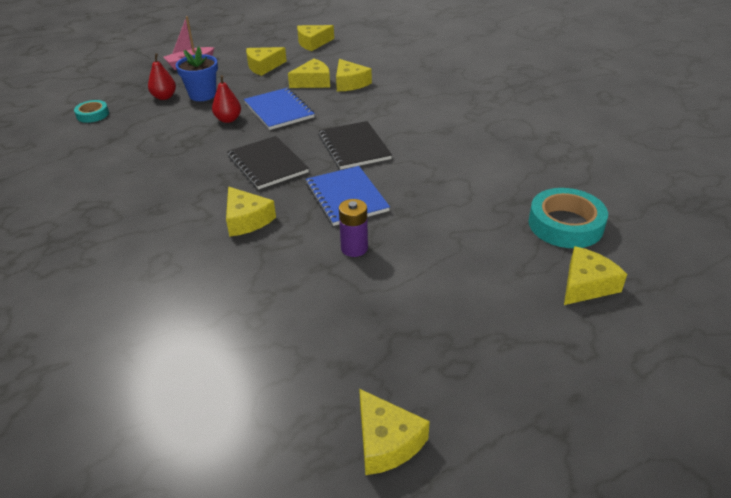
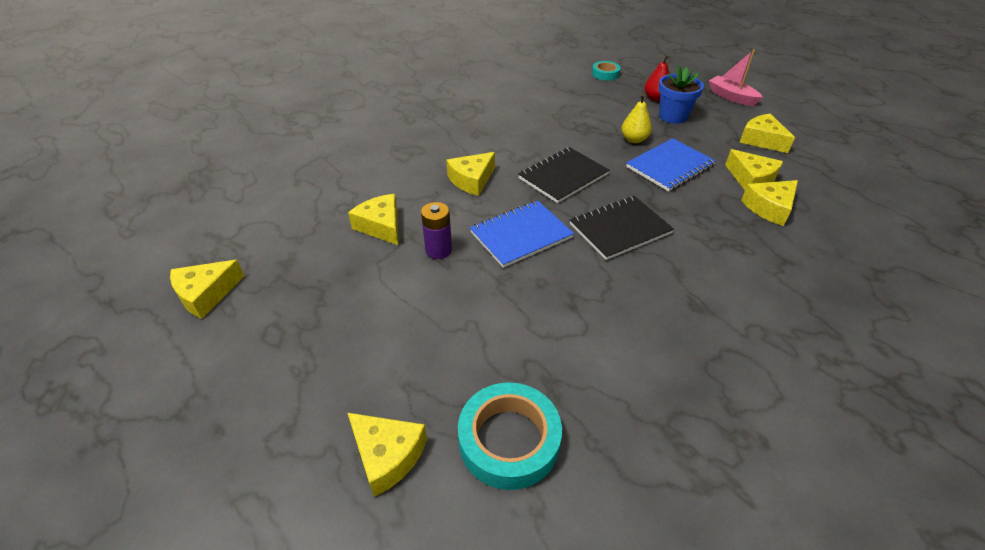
camera: 80 degrees right, 5 degrees up
red pear [212,75,241,123] -> yellow pear [622,94,652,143]
yellow cheese [297,25,334,51] -> yellow cheese moved to [348,194,398,245]

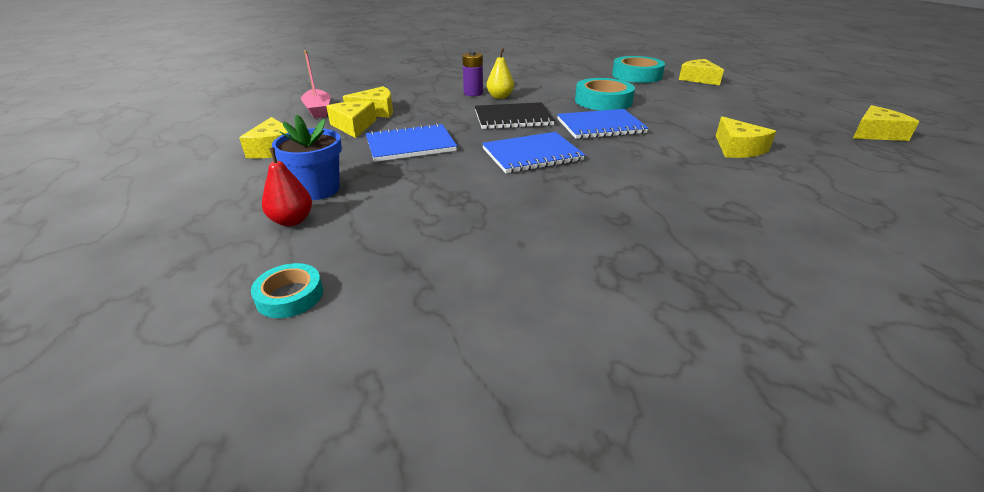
camera: 160 degrees left, 10 degrees down
purple battery [421,202,452,259] -> purple battery moved to [462,51,483,96]
yellow cheese [446,152,495,196] -> none
black notebook [518,147,610,203] -> blue notebook [482,132,585,173]
yellow pear [622,94,652,143] -> yellow pear moved to [487,48,514,99]
pink boat [709,49,763,106] -> pink boat moved to [301,50,331,118]
none -> turquoise tape [575,78,635,111]

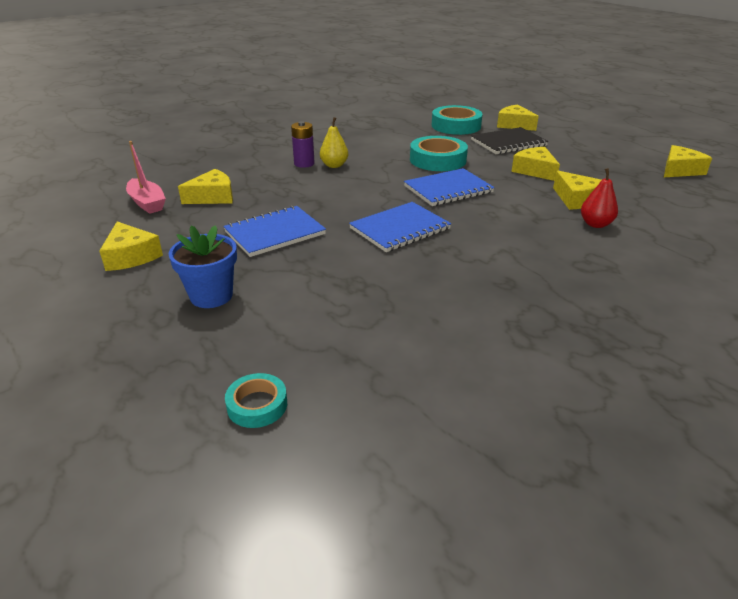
camera: 15 degrees left, 0 degrees up
red pear [262,147,312,226] -> red pear moved to [581,168,618,228]
yellow cheese [326,101,376,138] -> yellow cheese moved to [511,147,560,181]
black notebook [475,102,555,130] -> black notebook moved to [471,127,548,154]

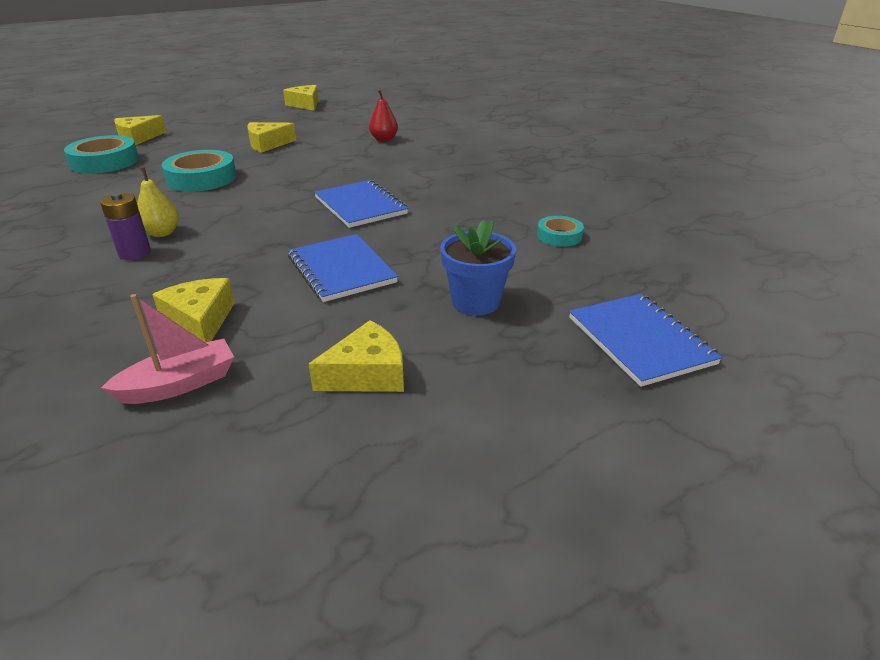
camera: 85 degrees left, 0 degrees up
turquoise tape [225,373,287,428] -> turquoise tape moved to [537,216,584,247]
blue notebook [404,168,495,206] -> blue notebook moved to [569,294,722,387]
black notebook [471,127,548,154] -> none
yellow cheese [553,171,601,210] -> none

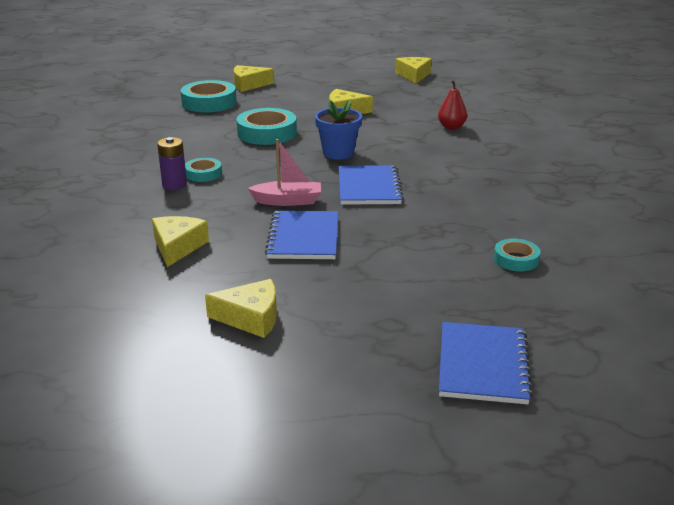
camera: 30 degrees right, 5 degrees down
pink boat [101,294,234,404] -> pink boat moved to [248,139,321,206]
yellow pear [137,167,179,237] -> turquoise tape [185,158,222,182]
blue flower pot [440,220,516,315] -> blue flower pot moved to [315,100,362,160]

